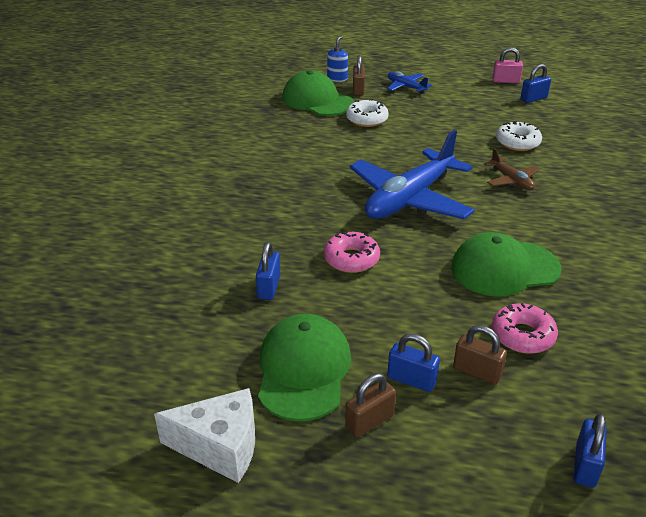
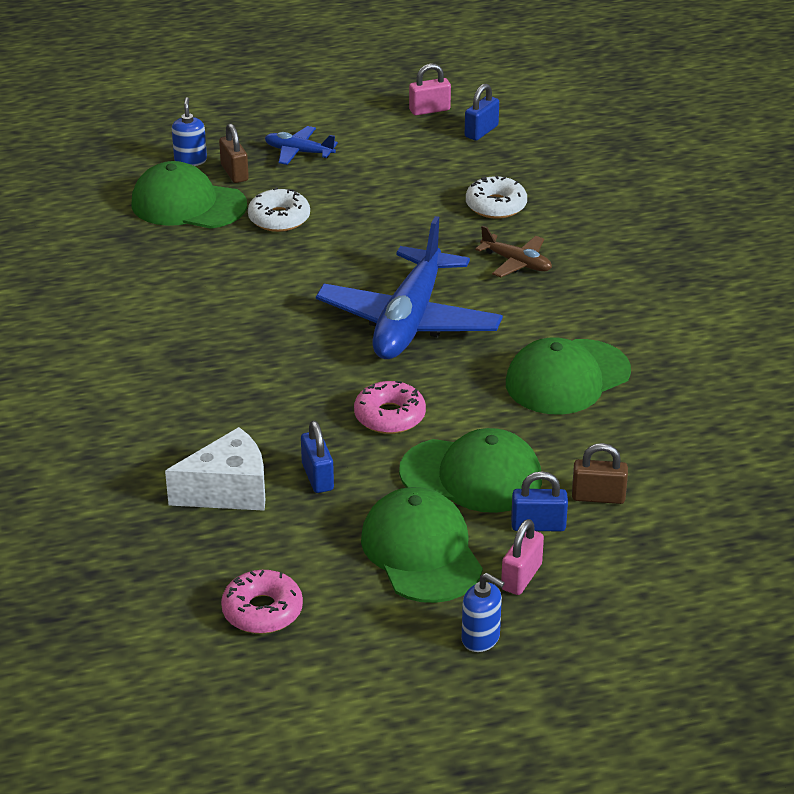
camera: 25 degrees left, 0 degrees up
white cheese [154,388,255,483] -> white cheese moved to [165,427,265,511]
brown padlock [345,373,396,437] -> pink padlock [501,519,544,595]
pink donut [492,303,558,354] -> pink donut moved to [221,570,303,634]
blue padlock [574,413,607,488] -> none
none -> green cap [399,428,542,513]
none -> blue soap dispenser [461,573,505,652]

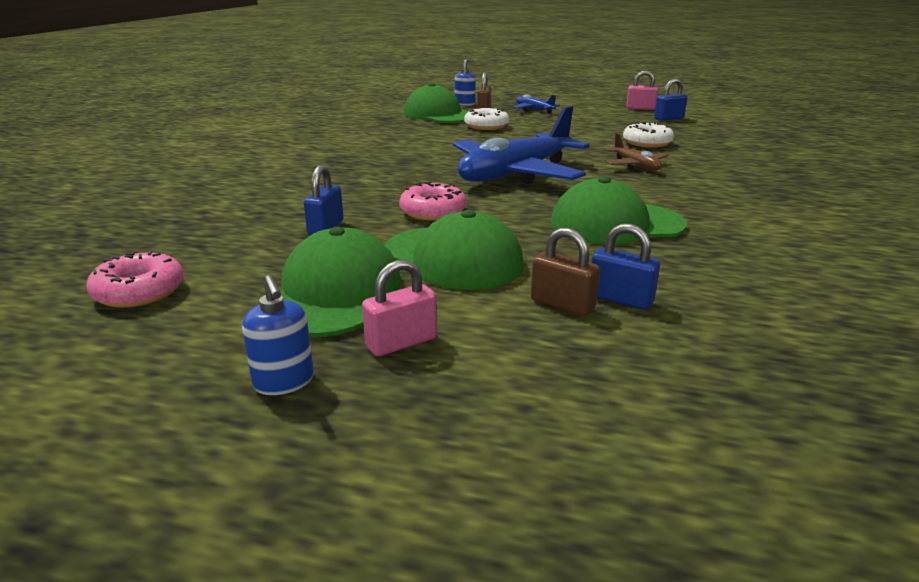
camera: 30 degrees right, 10 degrees down
white cheese [165,427,265,511] -> none
blue padlock [511,471,568,531] -> blue padlock moved to [592,224,660,310]

